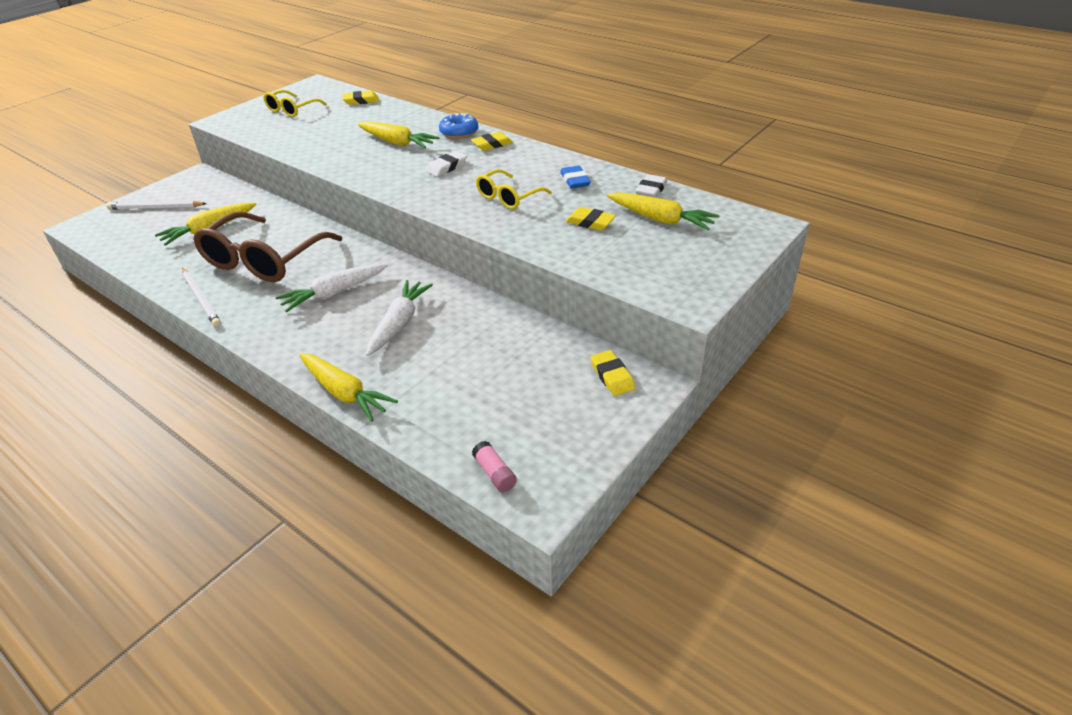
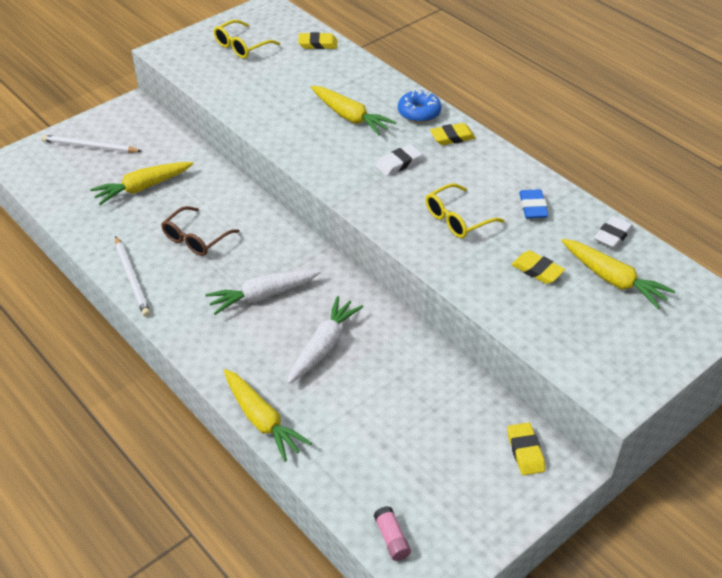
camera: 10 degrees right, 5 degrees up
brown glasses [193,212,342,282] -> brown glasses [161,206,240,256], size x0.53

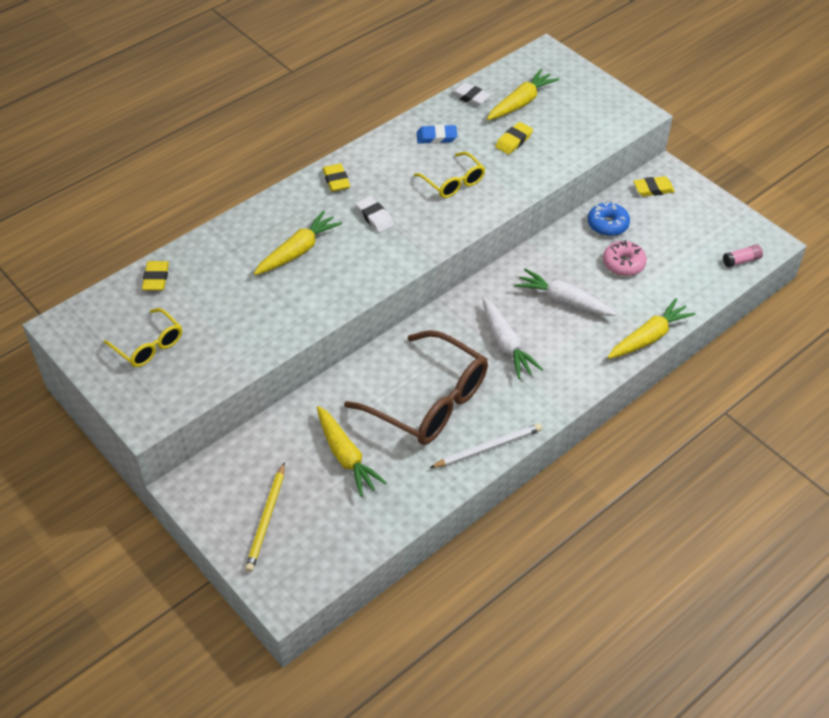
camera: 90 degrees left, 5 degrees up
white pencil [41,135,141,153] -> yellow pencil [245,462,285,572]
brown glasses [161,206,240,256] -> brown glasses [344,330,488,445], size x1.88
blue donut [398,90,441,123] -> blue donut moved to [588,202,630,236]
none -> pink donut [603,240,647,276]

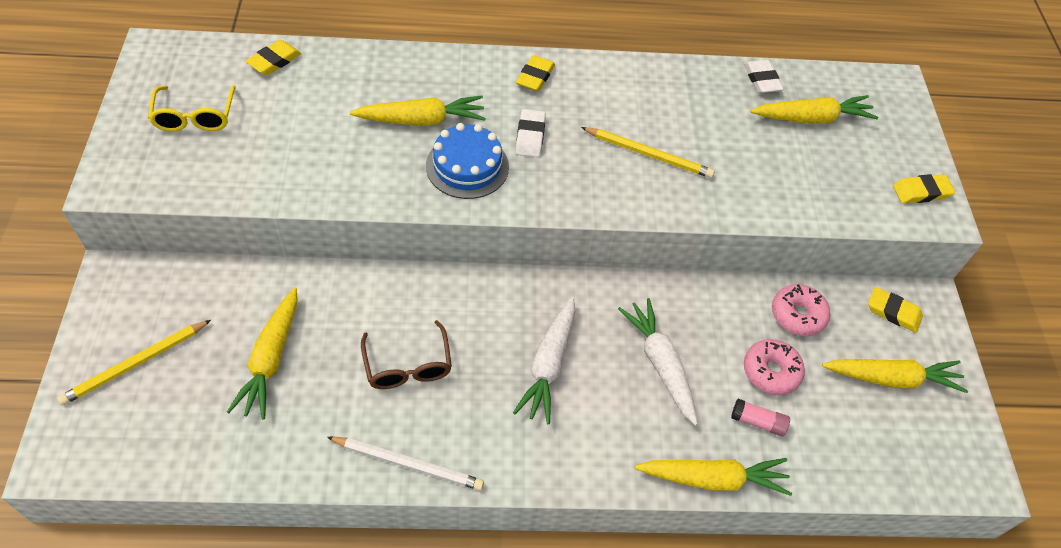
camera: 35 degrees right, 5 degrees up
brown glasses [344,330,488,445] -> brown glasses [361,320,452,389], size x0.53
yellow glasses [414,152,485,198] -> yellow pencil [581,127,715,178]
blue eraser [417,124,457,144] -> none
yellow eraser [495,122,533,155] -> yellow eraser moved to [893,174,955,203]
blue donut [588,202,630,236] -> pink donut [772,284,830,336]
pink glue stick [723,244,763,267] -> pink glue stick moved to [731,399,790,437]
none -> blue cake [426,123,509,199]
none -> yellow carrot [822,359,968,393]

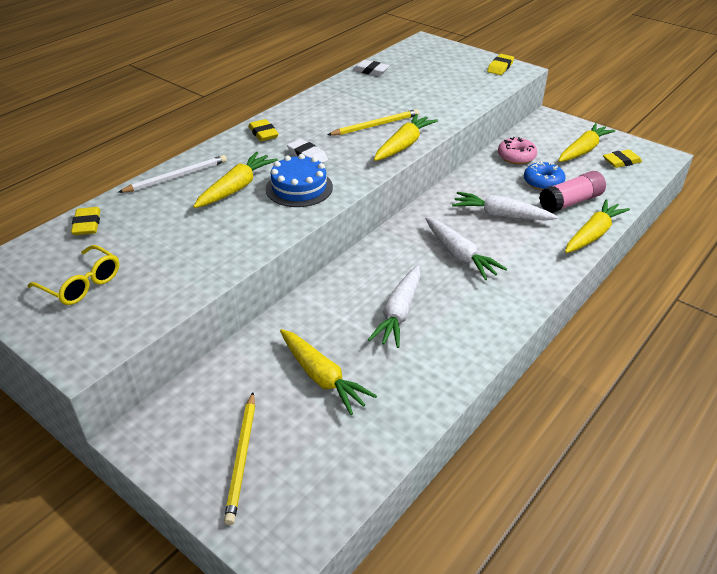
camera: 45 degrees left, 15 degrees down
white pencil [327,437,484,490] -> white pencil moved to [118,155,227,193]
brown glasses [361,320,452,389] -> white carrot [368,265,420,348]
pink glue stick [731,399,790,437] -> pink glue stick [539,171,606,213], size x1.80
pink donut [744,339,805,395] -> blue donut [524,161,566,190]
yellow carrot [750,95,878,124] -> yellow carrot moved to [374,114,438,161]
yellow eraser [868,287,923,333] -> yellow eraser moved to [603,149,642,168]

